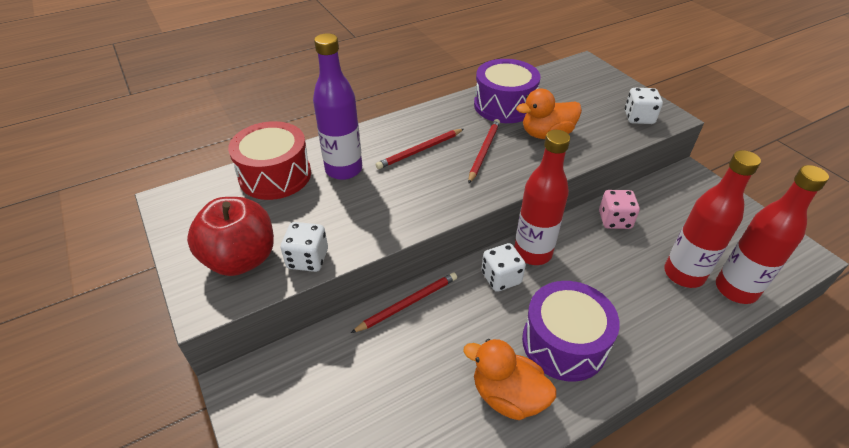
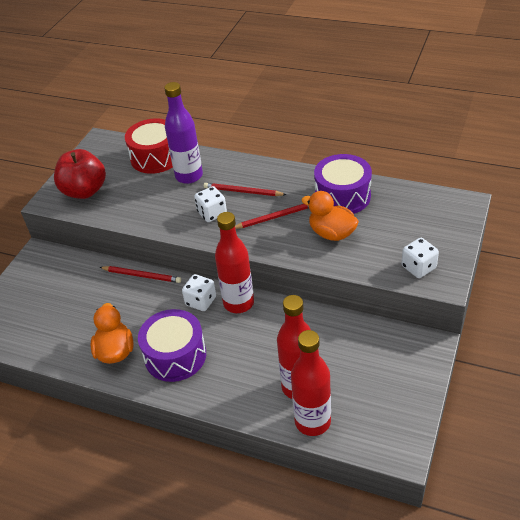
camera: 55 degrees right, 0 degrees up
white dice [281,222,328,272] -> white dice moved to [194,186,227,222]
pink dice [599,190,640,229] -> none

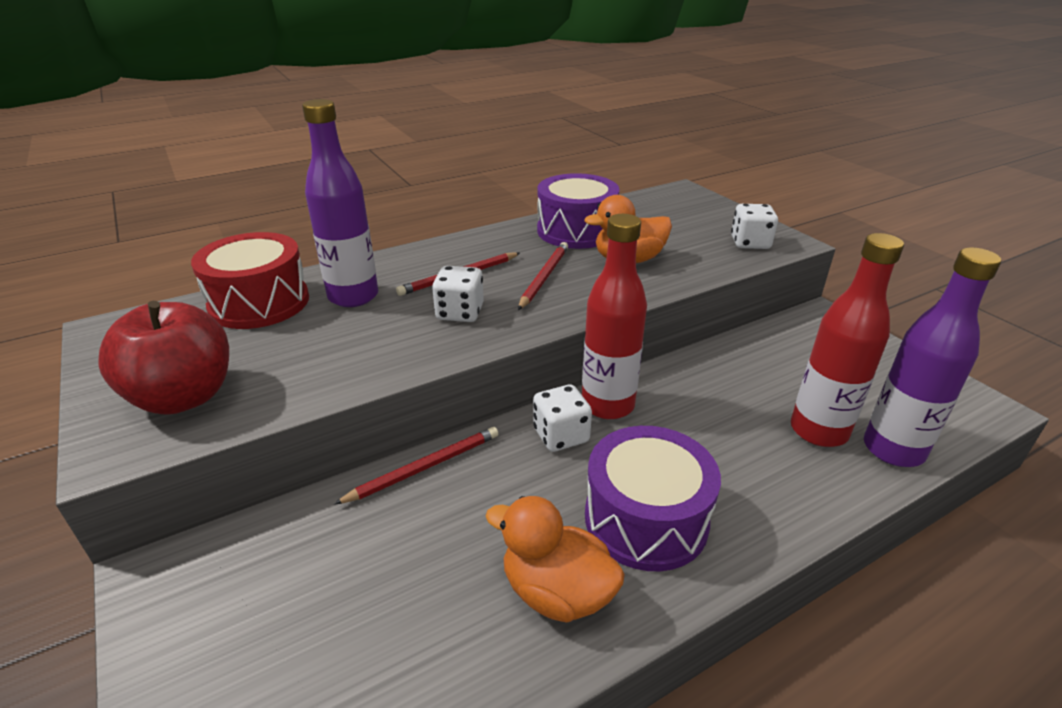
camera: 55 degrees left, 10 degrees down
red bottle [291,330,331,436] -> purple bottle [864,247,1001,467]

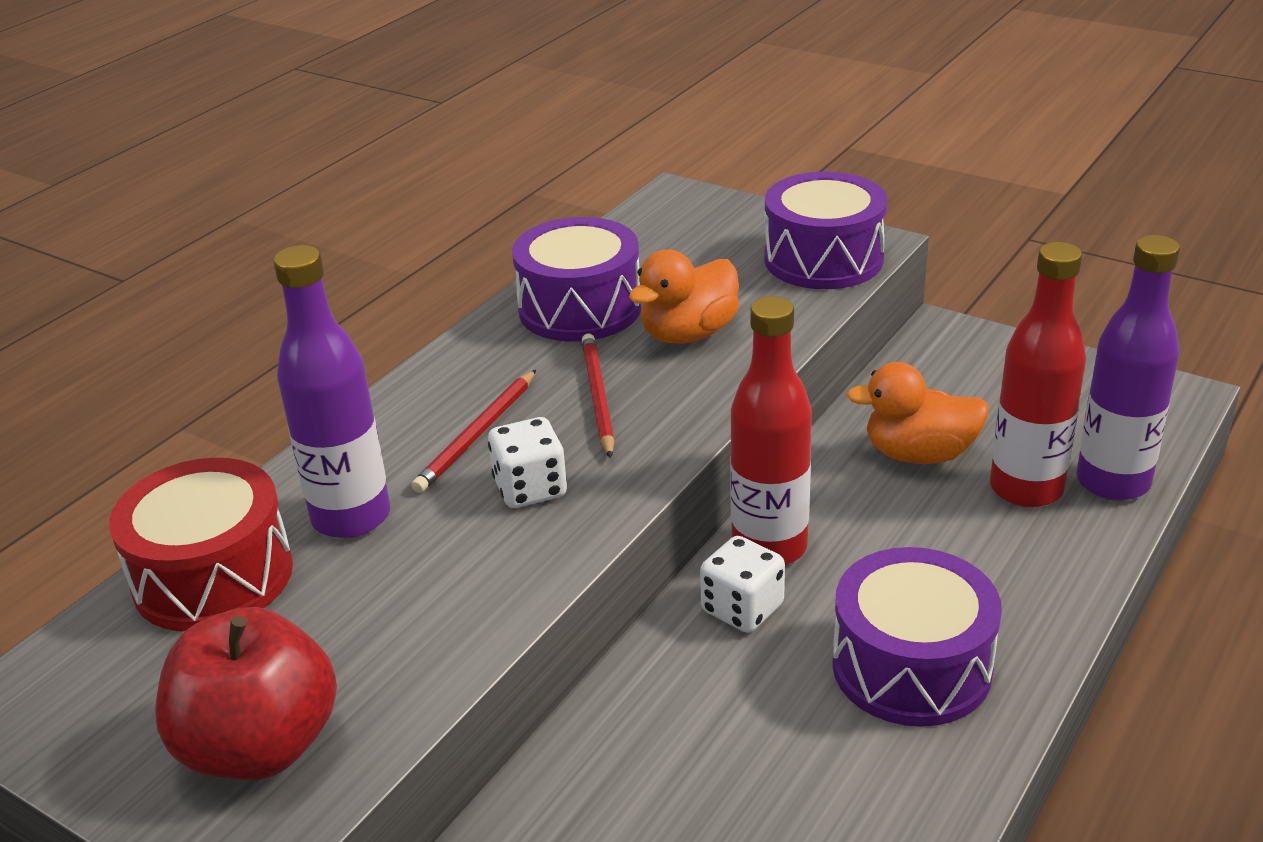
camera: 25 degrees left, 0 degrees up
red pencil [334,427,498,505] -> none
orange duck [485,496,625,623] -> orange duck moved to [846,362,989,464]
white dice [731,204,778,249] -> purple drum [764,172,887,289]

